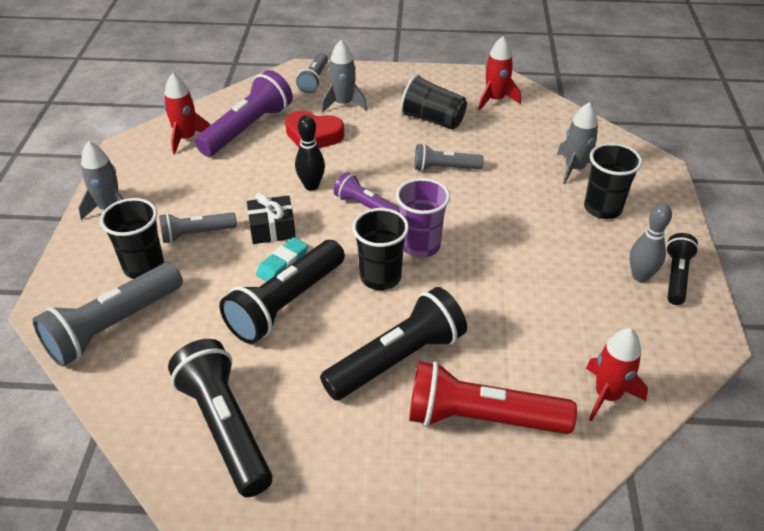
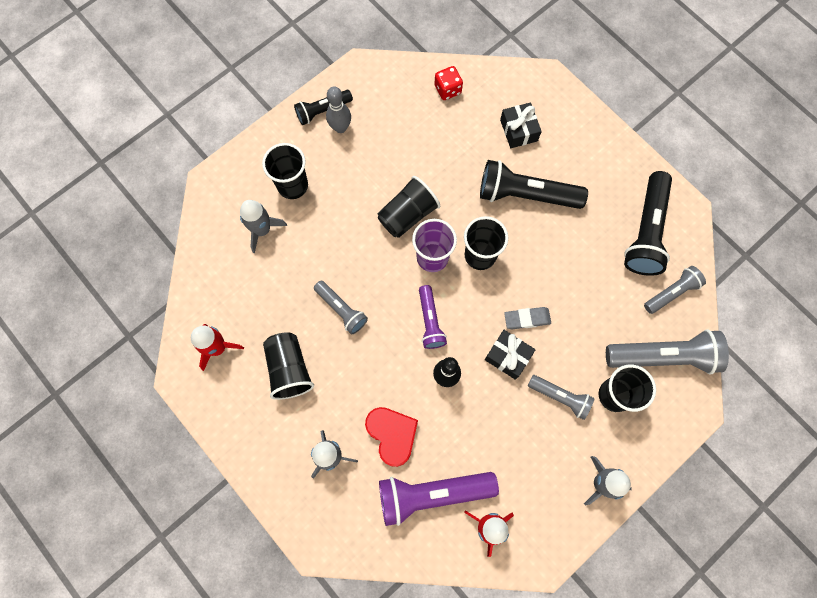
camera: 135 degrees left, 30 degrees up
black flashlight [220,240,345,344] -> none
turquoise eraser [256,237,308,282] -> grey eraser [504,307,551,329]
grey flashlight [296,53,328,93] -> grey flashlight moved to [644,266,706,314]
red flashlight [409,361,577,434] -> black gift [500,103,542,148]
red rocket [586,328,648,421] -> red dice [434,66,463,100]
none -> black cup [378,176,440,238]

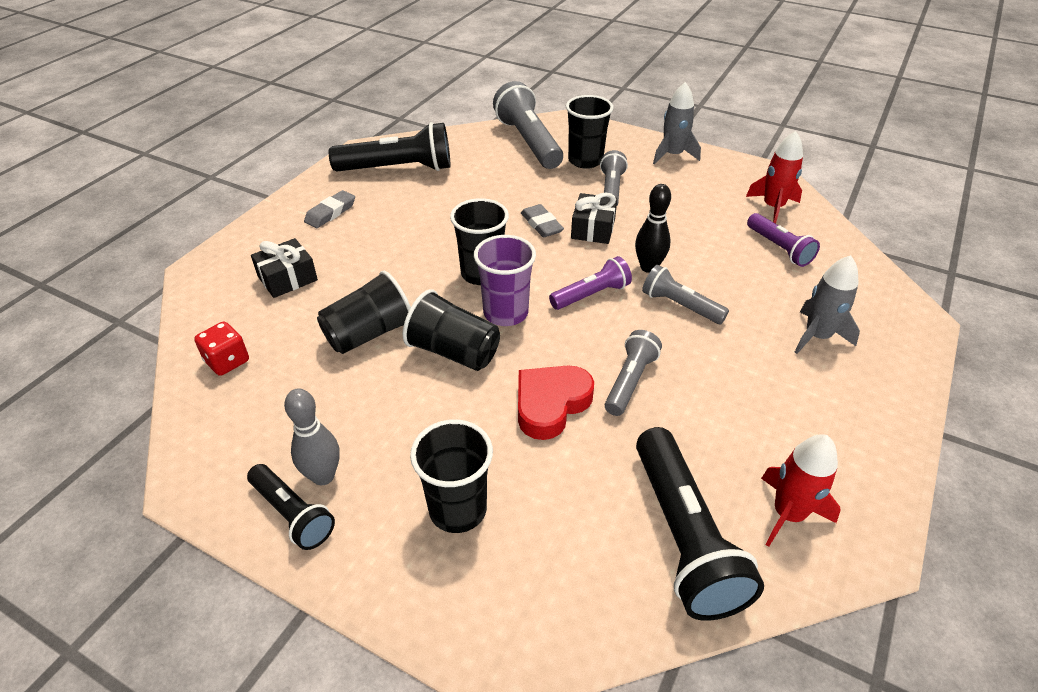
camera: 110 degrees left, 30 degrees down
grey rocket [240,200,287,253] -> none
black cup [263,332,314,400] -> black cup moved to [317,271,411,354]
red heart [365,407,418,467] -> red heart moved to [518,365,594,440]
purple flashlight [379,472,499,526] -> purple flashlight [747,213,820,267], size x0.58
black flashlight [480,160,588,209] -> black flashlight moved to [636,427,764,621]
grey flashlight [644,266,706,314] -> grey flashlight moved to [642,265,729,324]
none -> grey eraser [304,190,355,228]

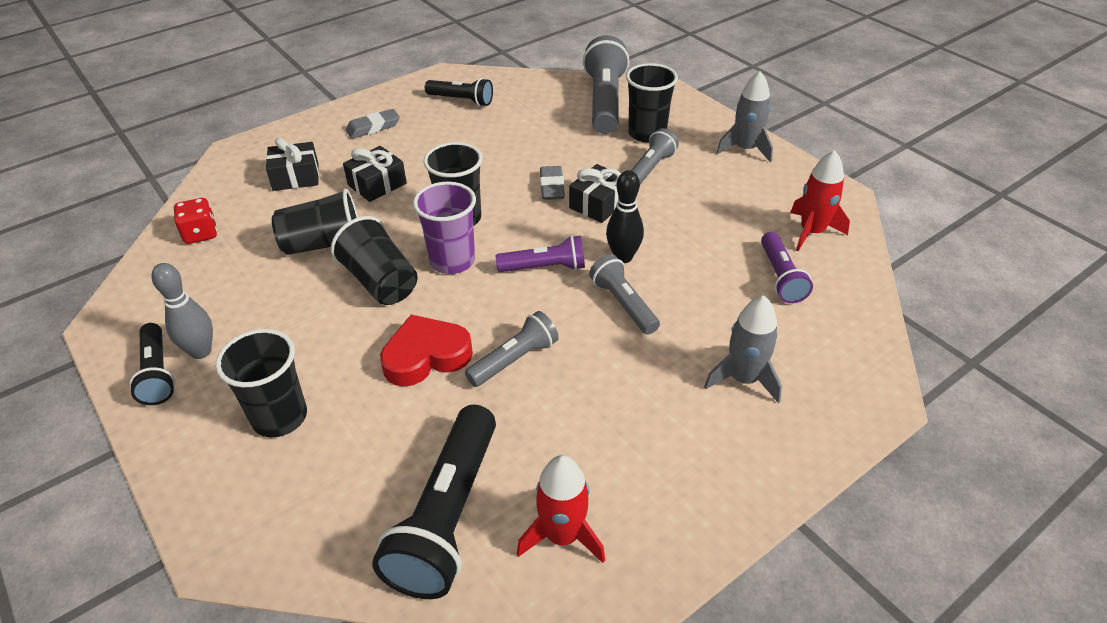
camera: 25 degrees right, 0 degrees up
black flashlight [329,122,450,171] -> black flashlight [425,78,493,106], size x0.58
none -> black gift [343,146,407,202]

